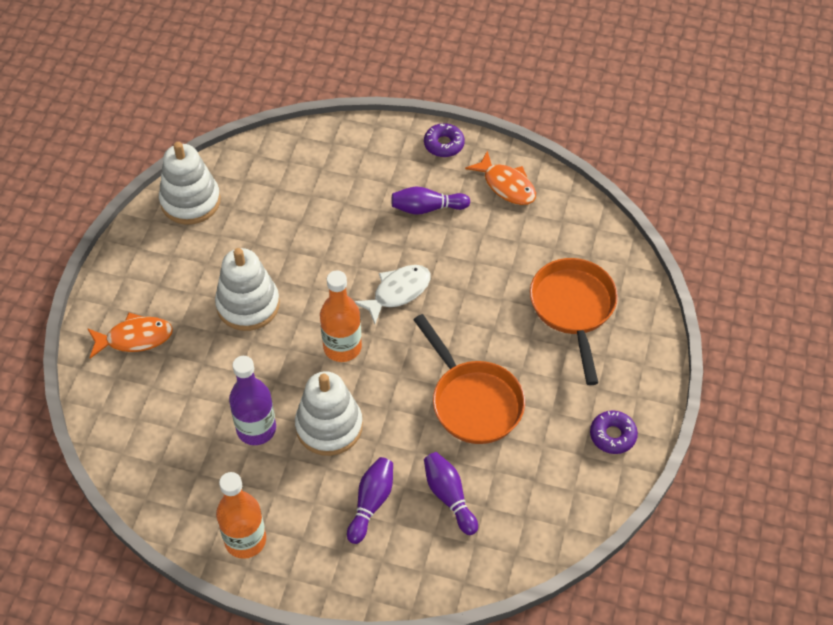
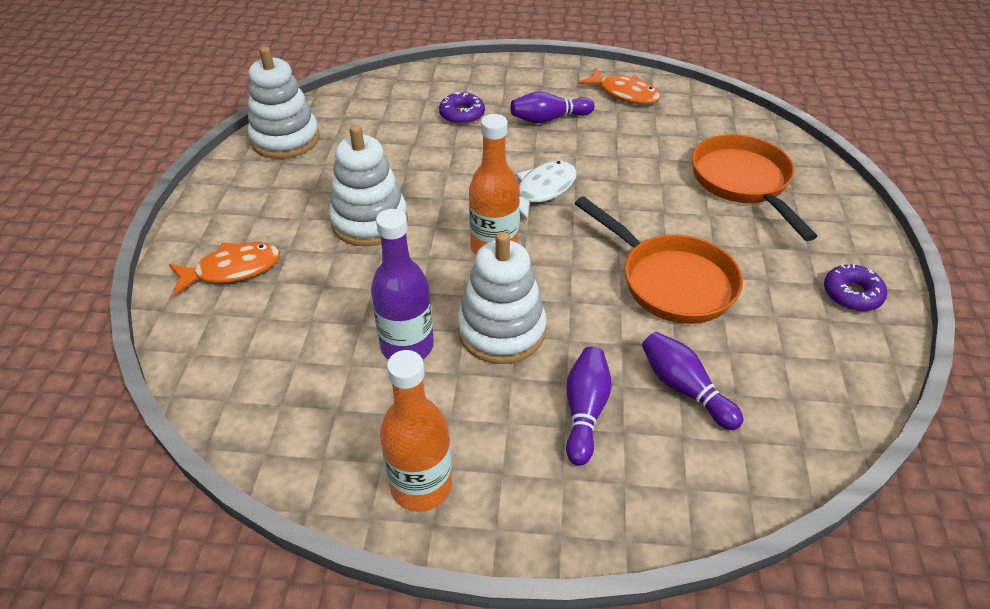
camera: 10 degrees left, 10 degrees down
purple donut [424,123,465,157] -> purple donut moved to [439,92,485,125]

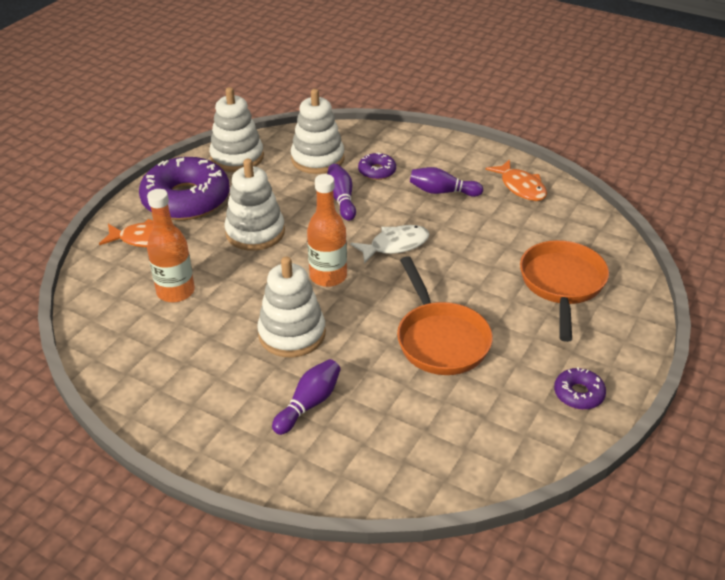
camera: 25 degrees right, 5 degrees down
purple bottle [371,209,434,360] -> none
orange bottle [380,350,452,512] -> orange bottle moved to [147,189,195,302]
purple bowling pin [642,332,743,430] -> purple bowling pin moved to [327,164,356,221]
none -> purple donut [139,157,230,220]
none -> white stacking toy [291,89,345,174]

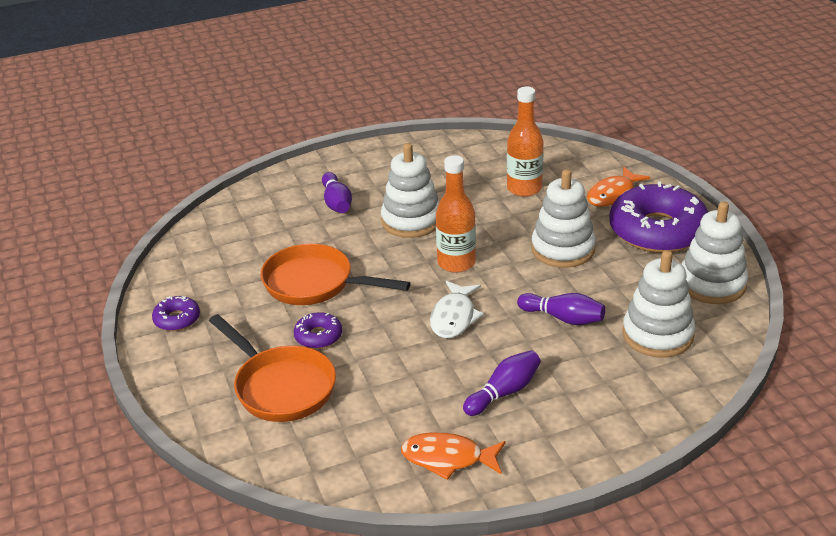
camera: 130 degrees right, 5 degrees down
purple donut [358,153,396,180] -> purple donut moved to [294,312,342,349]

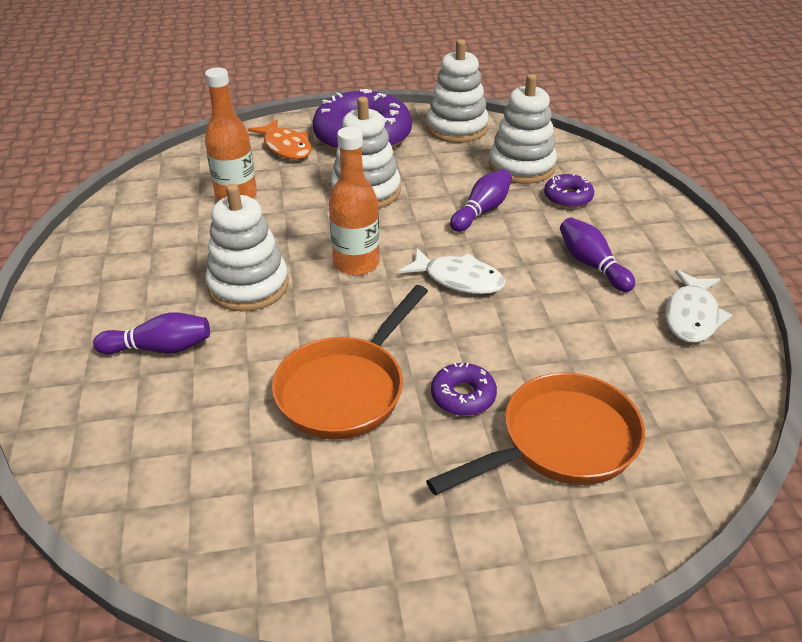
camera: 80 degrees left, 5 degrees up
purple donut [152,296,200,331] -> purple donut moved to [544,174,594,208]
orange fish [401,432,506,480] -> white fish [665,270,732,343]

